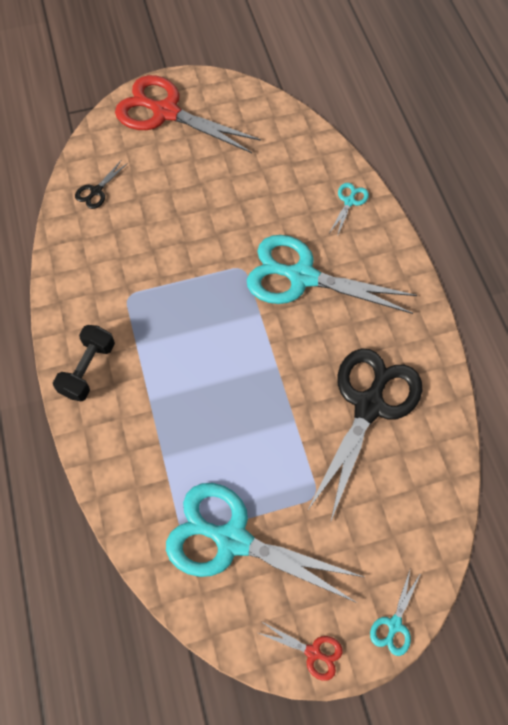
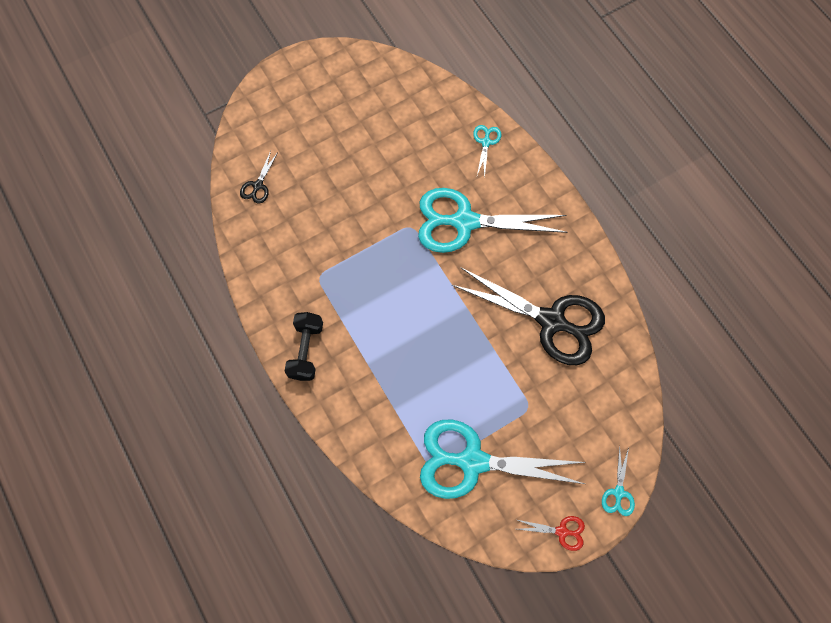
camera: 15 degrees left, 5 degrees up
red scissors [115,75,261,153] -> none
black scissors [308,349,422,523] -> black scissors turned 105 degrees clockwise [452,267,605,365]

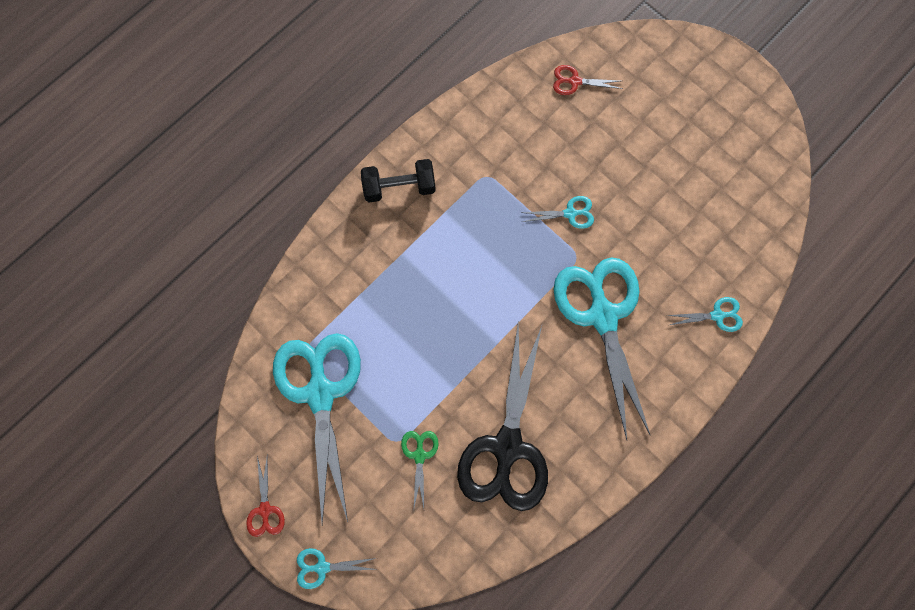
camera: 75 degrees right, 5 degrees up
black scissors [240,151,278,203] -> red scissors [553,65,623,95]
none -> green scissors [401,431,439,508]
none -> turquoise scissors [521,196,594,229]

